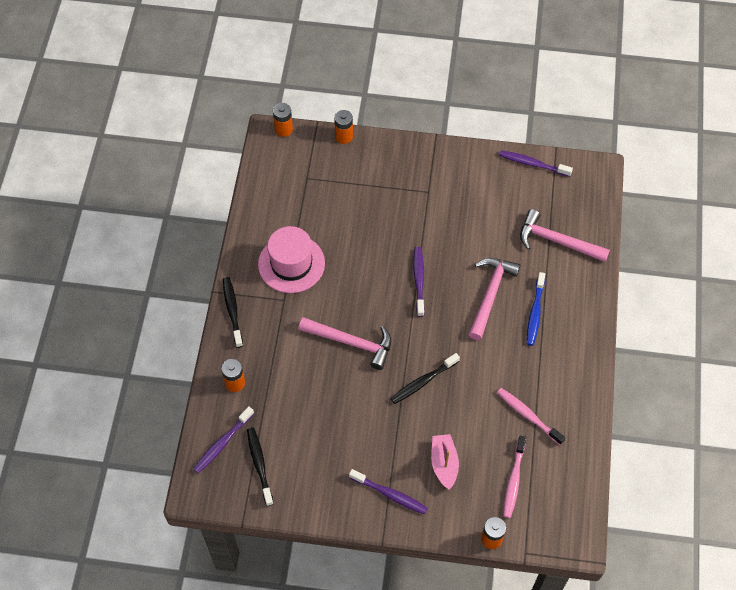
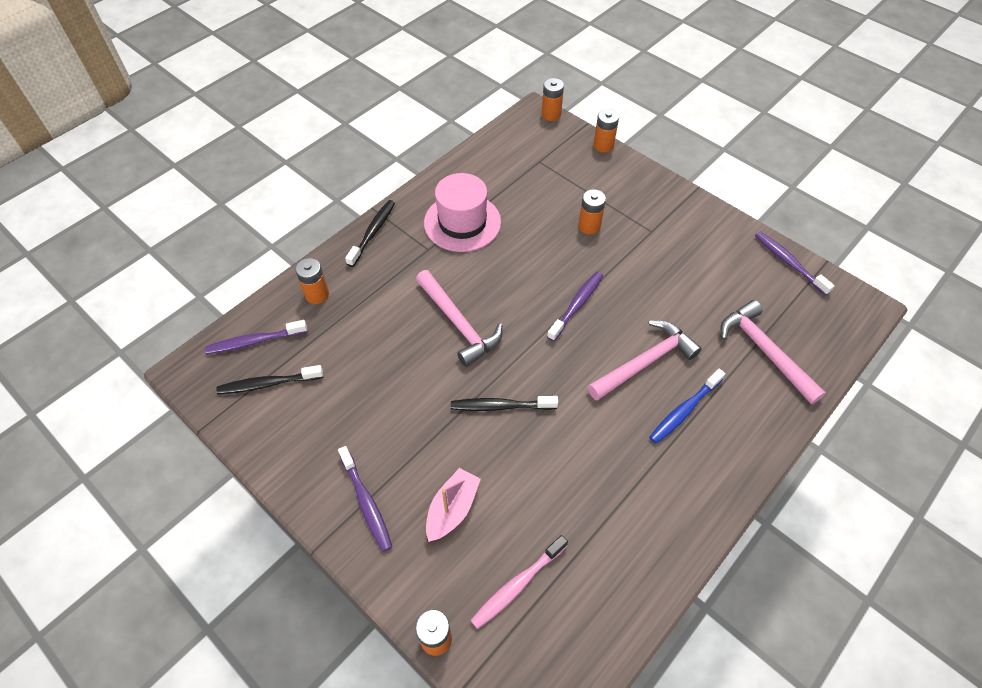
camera: 35 degrees right, 5 degrees down
black toothbrush [247,428,274,506] -> black toothbrush turned 120 degrees counterclockwise [216,365,323,394]
pink toothbrush [497,388,565,445] -> none
none -> orange battery [578,189,606,234]

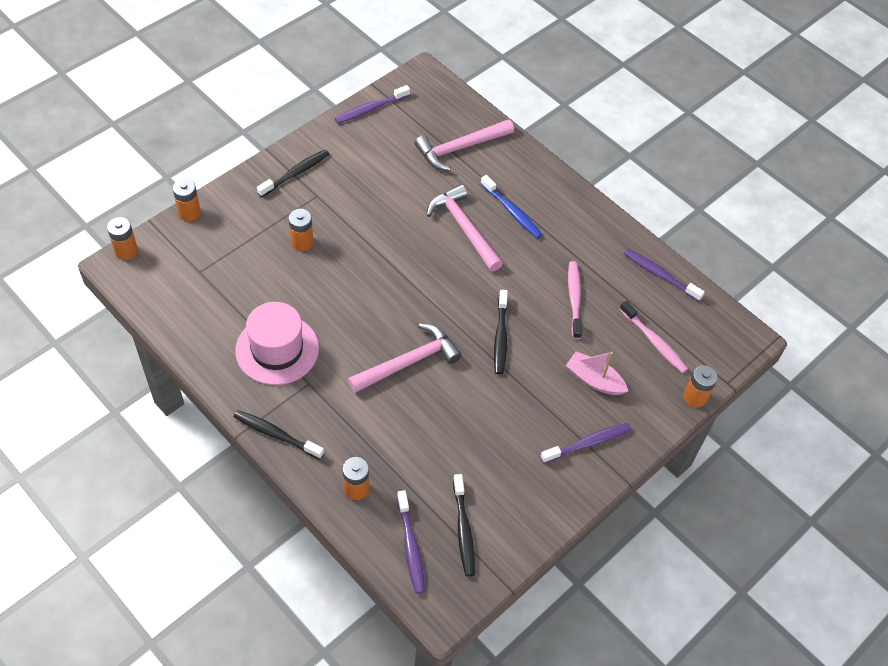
camera: 90 degrees left, 0 degrees up
purple toothbrush [547,271,603,341] -> purple toothbrush moved to [624,249,705,302]
none -> black toothbrush [257,149,329,197]
none -> pink toothbrush [568,261,582,339]

